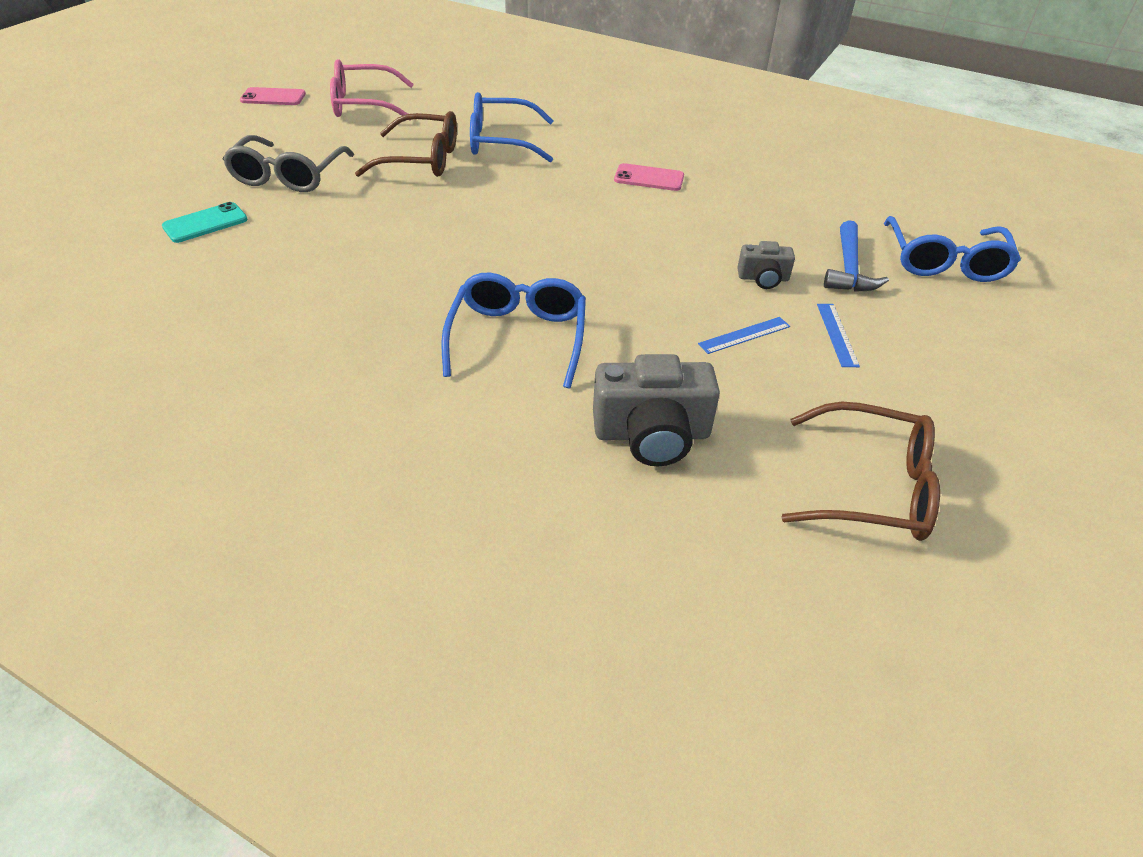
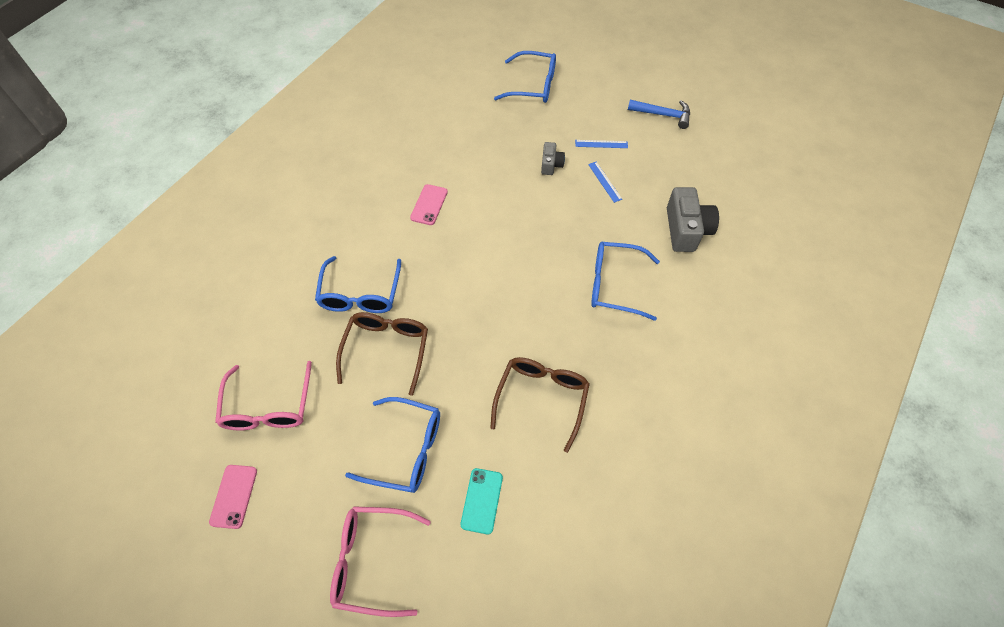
camera: 85 degrees left, 15 degrees up
turquoise phone [162,202,248,243] -> turquoise phone turned 45 degrees clockwise [461,468,503,534]
grey glasses [223,135,354,192] -> blue glasses [345,397,440,493]
brown glasses [781,402,940,541] -> brown glasses moved to [490,357,590,453]
blue hammer [824,220,889,292] -> blue hammer moved to [628,100,690,129]
none -> pink glasses [330,506,431,617]

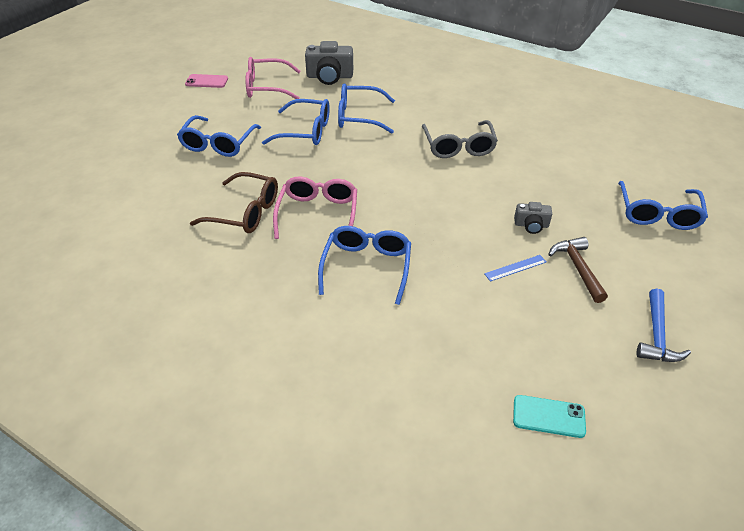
camera: 90 degrees right, 15 degrees down
pink glasses [330,506,431,617] -> pink glasses moved to [273,176,357,239]
brown glasses [336,312,428,396] -> blue glasses [262,99,330,145]
pink phone [410,184,448,225] -> grey glasses [422,120,498,158]
turquoise phone [461,468,503,534] -> turquoise phone moved to [513,395,586,438]
blue ruler [575,140,628,148] -> brown hammer [548,237,608,303]
grey camera [667,187,719,252] -> grey camera moved to [305,41,353,85]

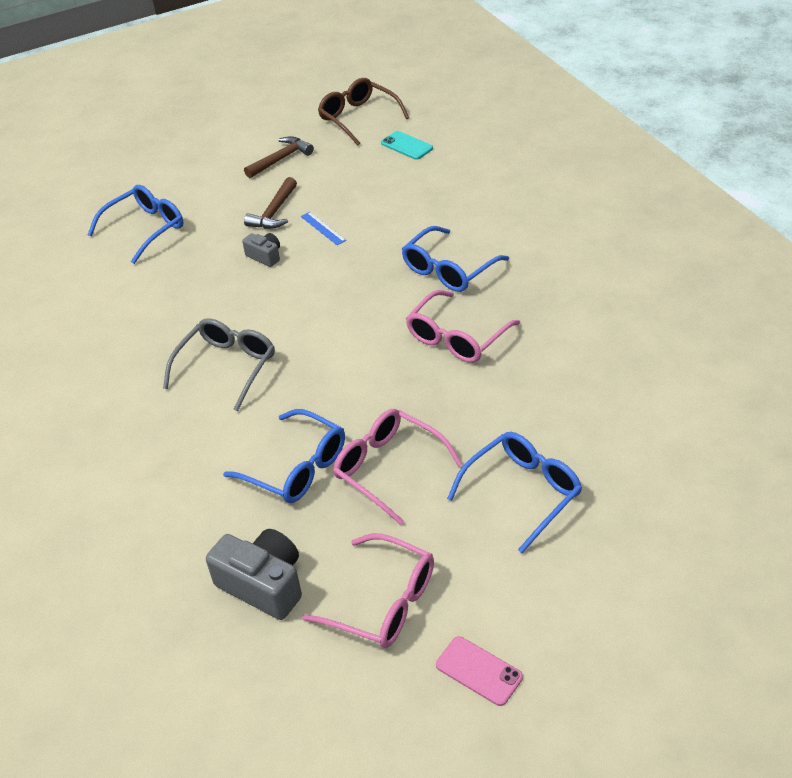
camera: 145 degrees left, 0 degrees up
brown glasses [190,172,278,233] -> brown glasses moved to [318,78,409,145]
blue glasses [262,99,330,145] -> pink glasses [333,409,462,525]
blue ruler [484,255,546,282] -> blue ruler turned 45 degrees clockwise [301,212,346,245]
blue hammer [636,289,691,362] -> brown hammer [244,136,314,178]

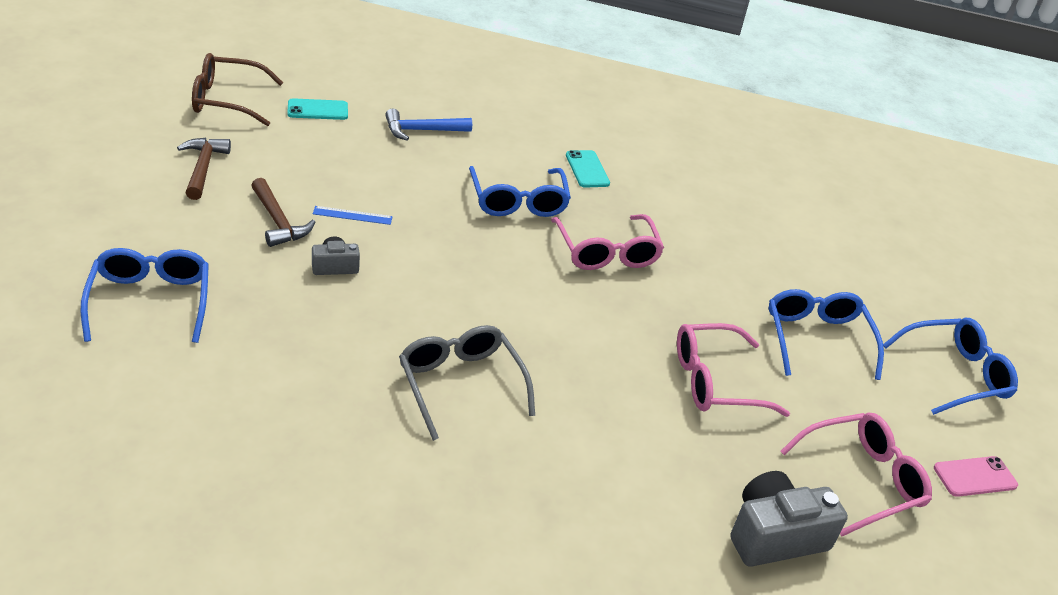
camera: 60 degrees left, 5 degrees down
blue glasses [223,409,345,503] -> blue glasses moved to [883,318,1018,415]
none -> blue hammer [385,109,472,141]
none -> turquoise phone [566,150,610,188]

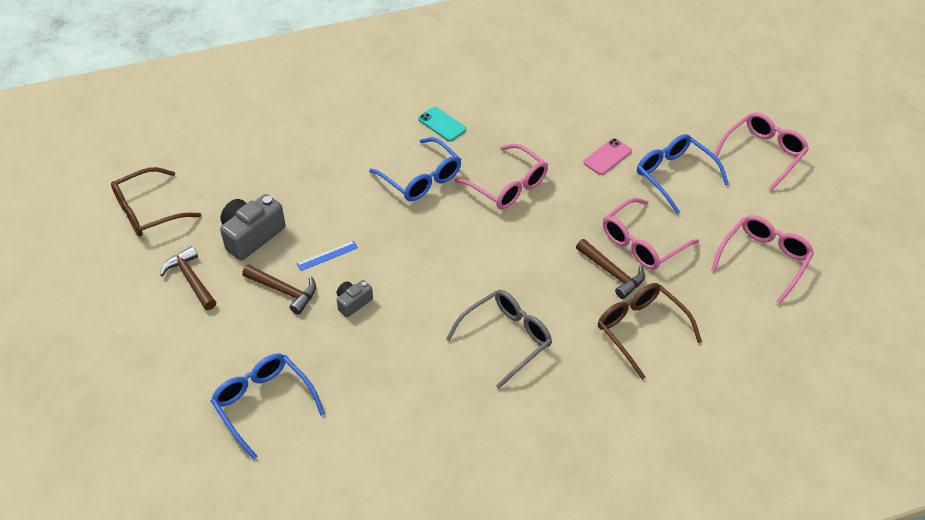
camera: 25 degrees left, 10 degrees up
turquoise phone [287,98,348,120] -> none
blue hammer [385,109,472,141] -> none
grey glasses [399,325,535,441] -> grey glasses turned 105 degrees clockwise [446,290,552,389]
grey camera [730,471,848,567] -> grey camera moved to [220,194,286,261]
blue glasses [883,318,1018,415] -> pink glasses [714,112,809,191]
pink phone [934,456,1018,497] -> pink phone moved to [583,138,632,175]
none -> brown hammer [576,239,645,299]
none -> brown glasses [598,283,702,379]

